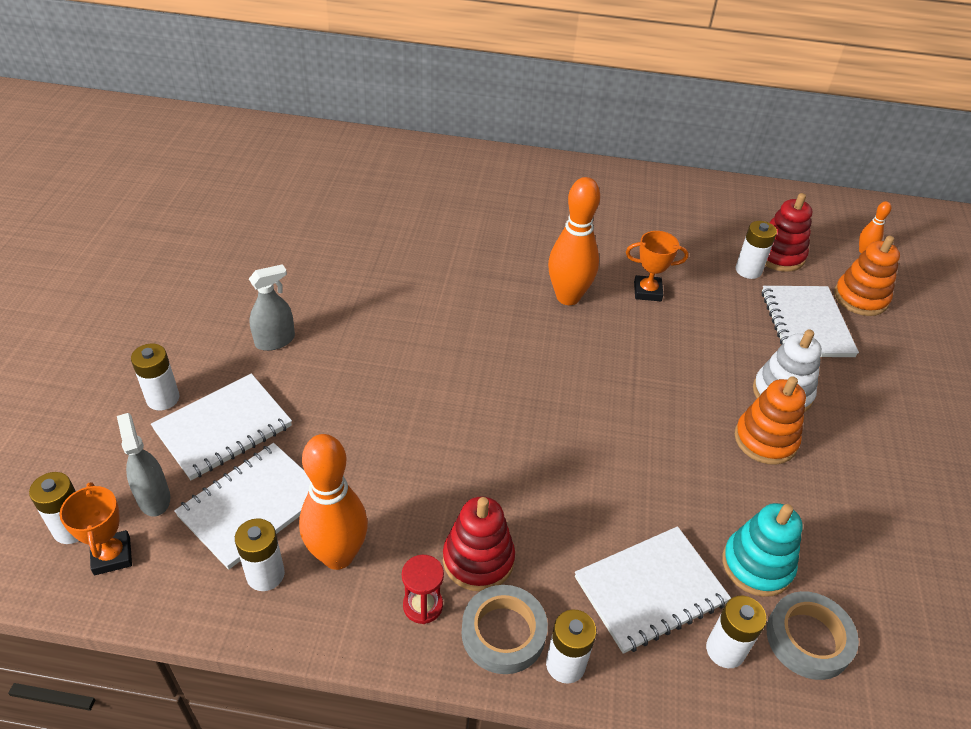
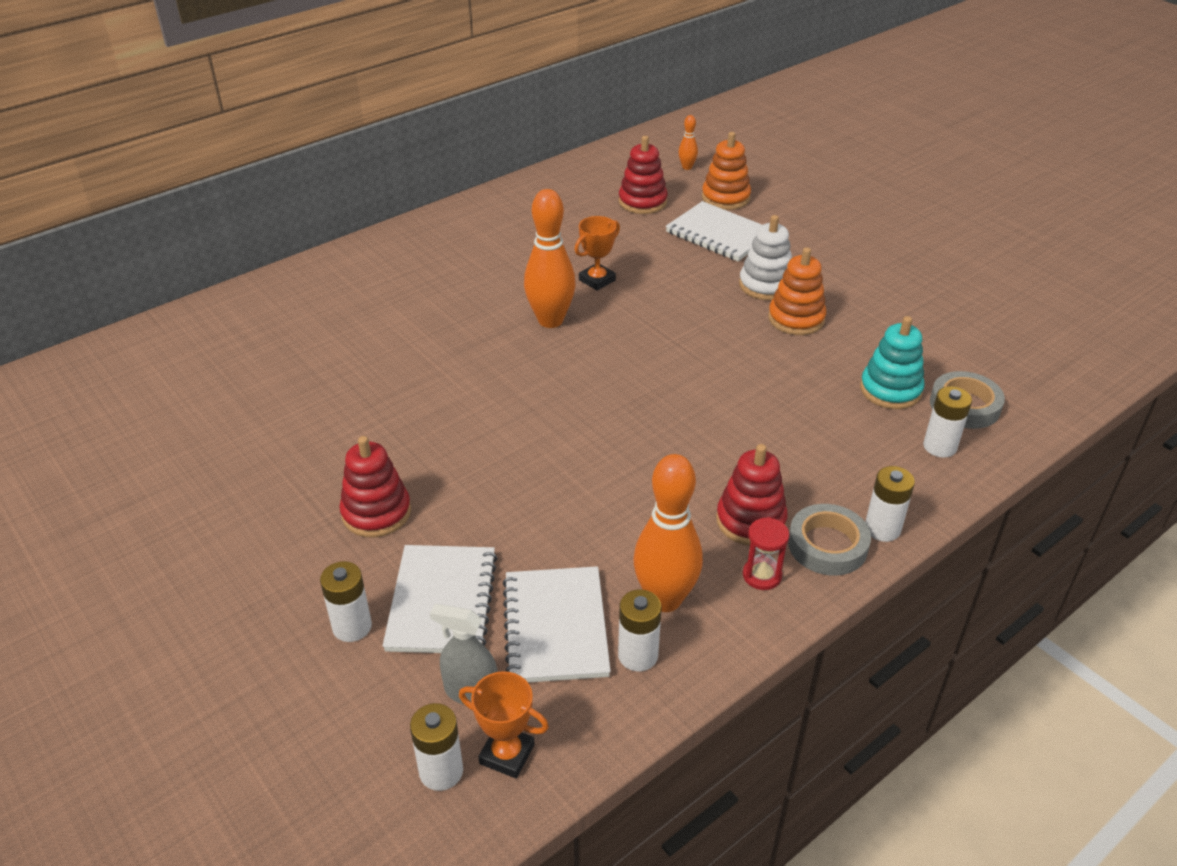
camera: 45 degrees left, 5 degrees down
grey spray bottle [249,264,295,351] -> red stacking toy [340,436,411,538]
white notebook [575,526,731,654] -> none
white battery [735,221,777,279] -> none

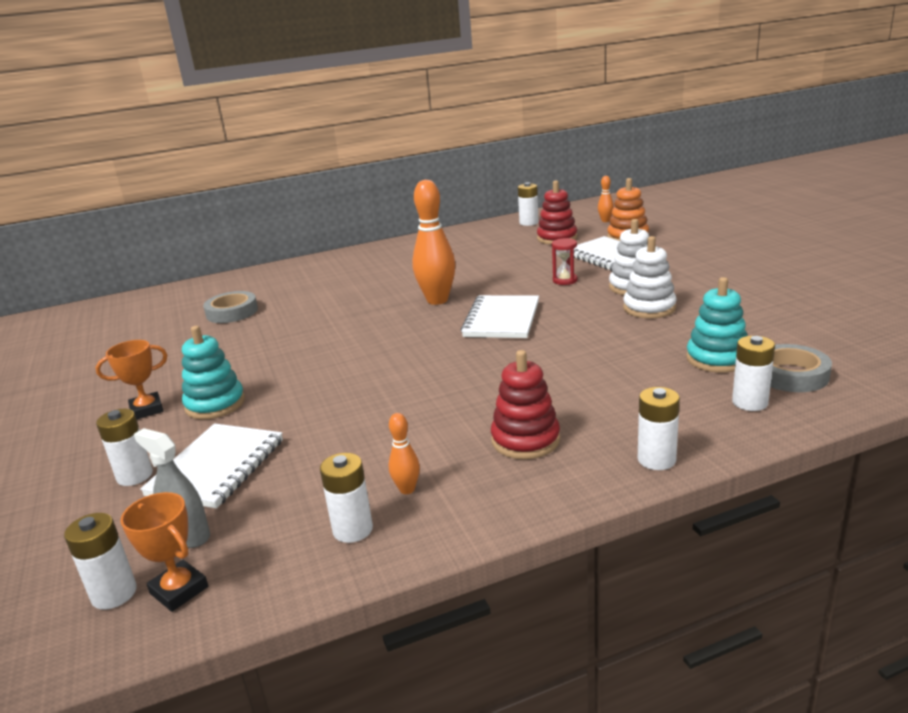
camera: 20 degrees right, 15 degrees down
red stacking toy [340,436,411,538] -> turquoise stacking toy [182,326,245,419]
white notebook [503,566,611,683] -> white notebook moved to [461,295,539,338]
orange trophy [574,216,620,291] -> orange trophy moved to [96,340,167,419]
orange bowling pin [633,454,703,612] -> orange bowling pin [388,413,420,494], size x0.46
red hourglass [743,517,790,590] -> red hourglass moved to [552,238,578,285]
orange stacking toy [768,247,826,335] -> white stacking toy [623,236,676,319]
grey tape [788,504,871,576] -> grey tape moved to [203,291,258,323]
none -> white battery [518,182,539,226]

